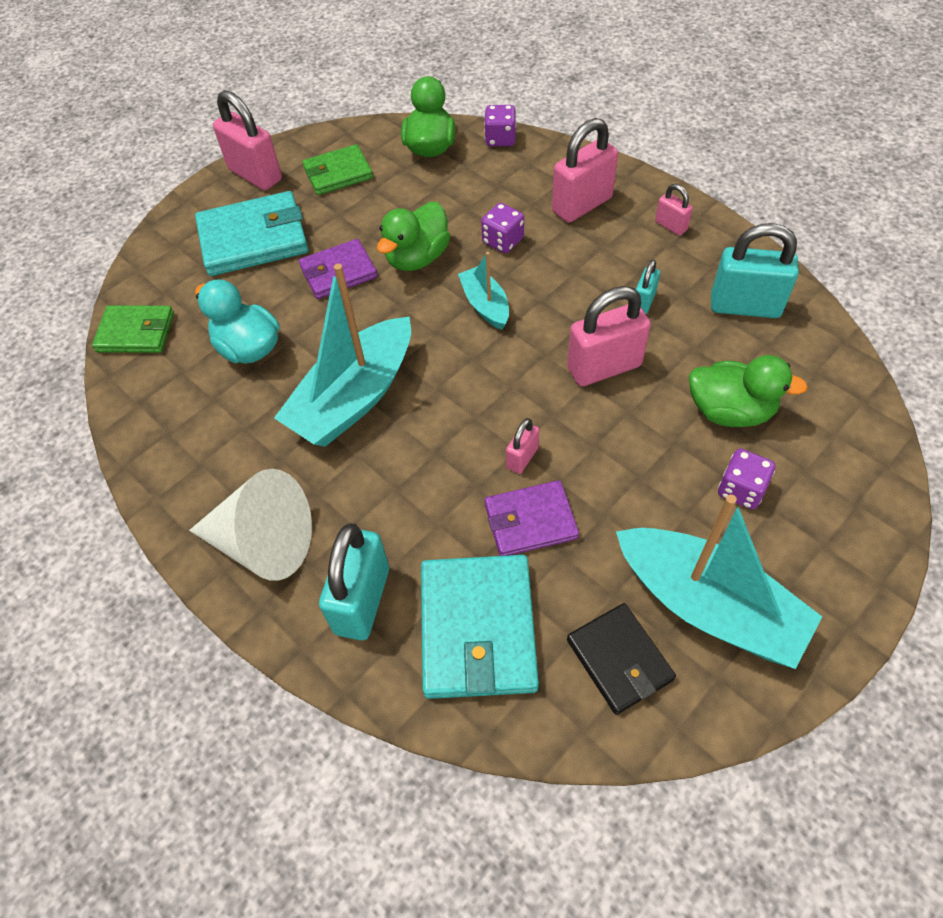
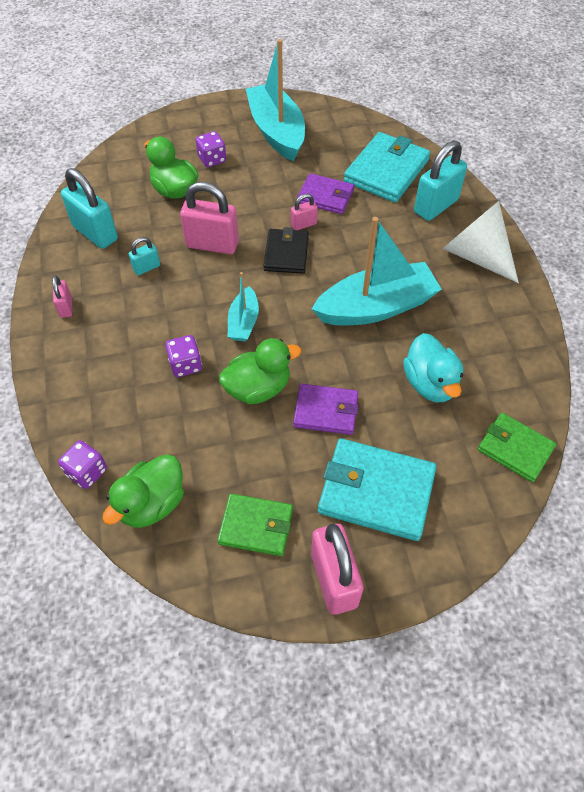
camera: 150 degrees left, 0 degrees up
pink padlock [552,118,618,223] -> none
black wallet [567,603,676,715] -> black wallet moved to [264,227,309,274]

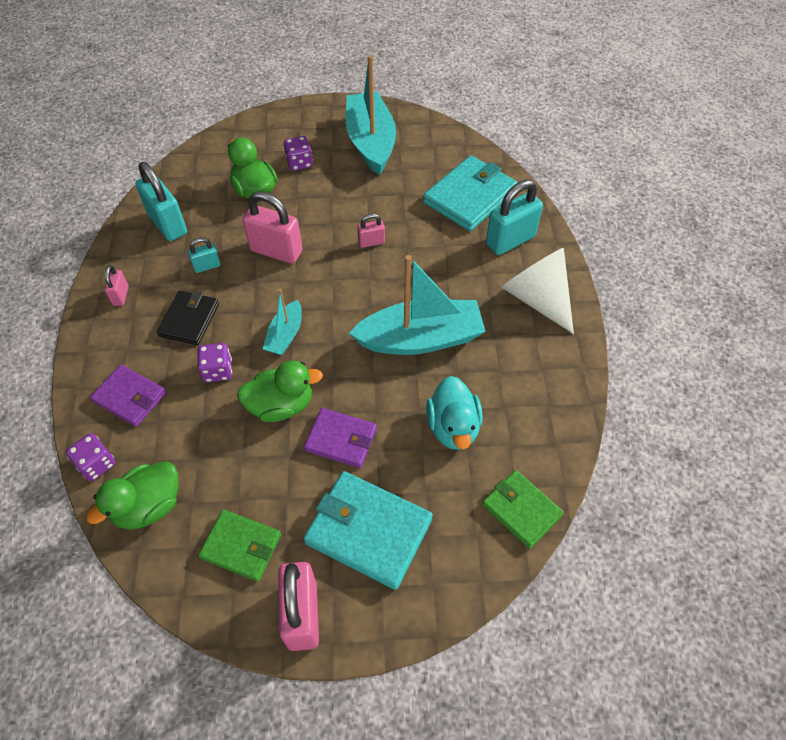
camera: 10 degrees right, 0 degrees up
black wallet [264,227,309,274] -> black wallet moved to [157,291,219,345]
purple wallet [297,173,354,214] -> purple wallet moved to [90,364,166,427]

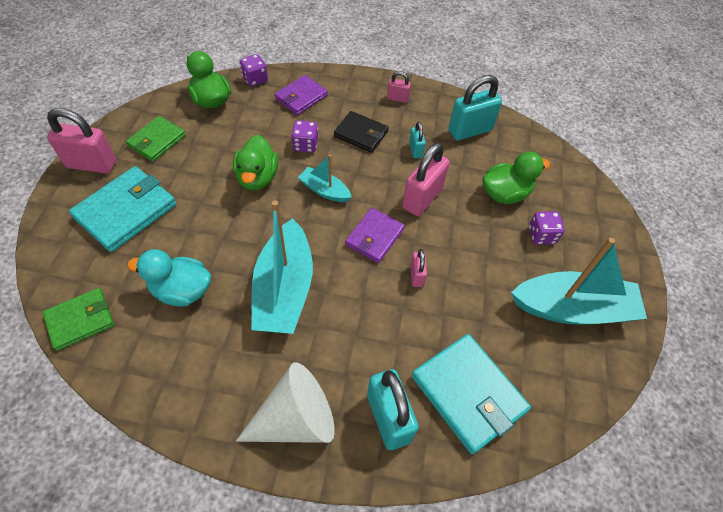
camera: 100 degrees right, 0 degrees up
purple wallet [304,408,377,468] -> purple wallet moved to [345,208,405,263]

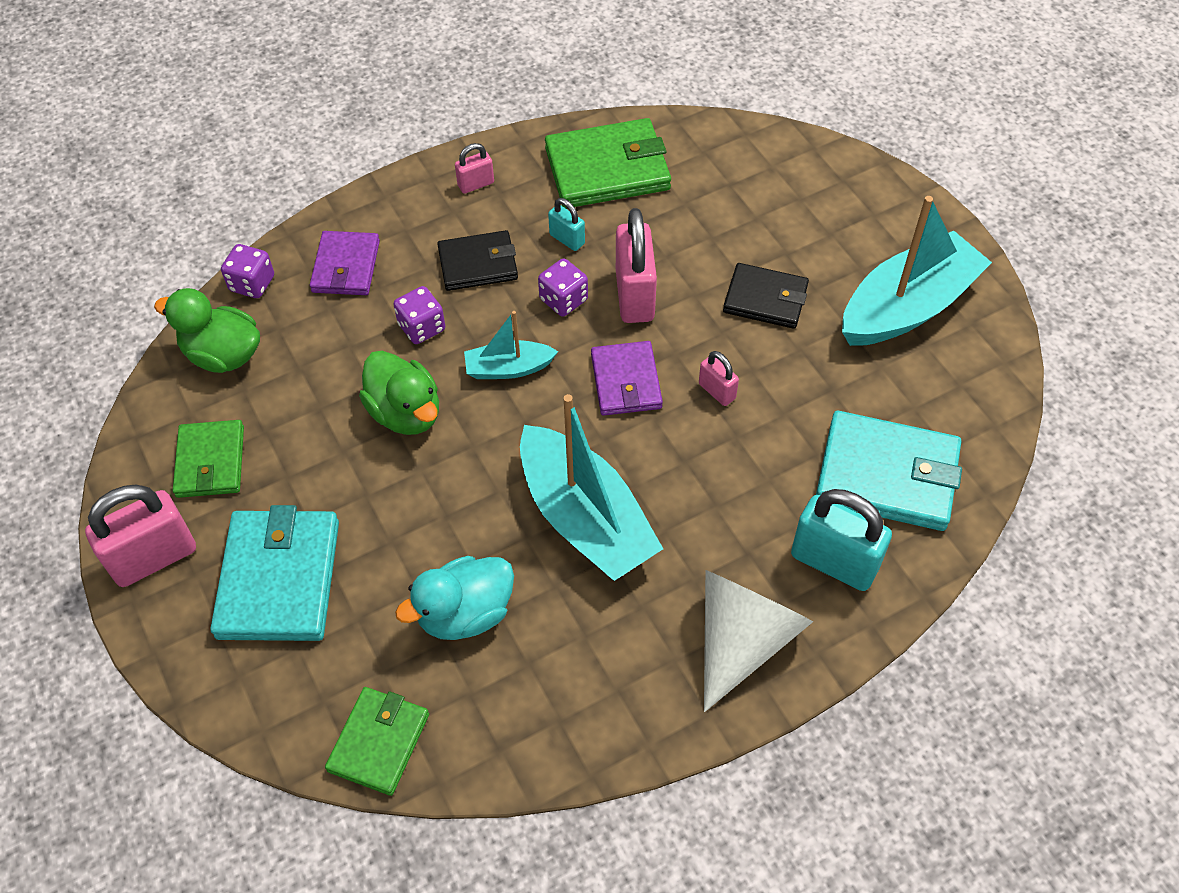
camera: 35 degrees left, 0 degrees up
turquoise padlock [448,75,502,140] -> green wallet [545,118,671,208]
green duck [482,151,550,204] -> none
purple dice [529,211,565,245] -> purple dice moved to [538,258,588,316]
none -> black wallet [723,263,809,329]

